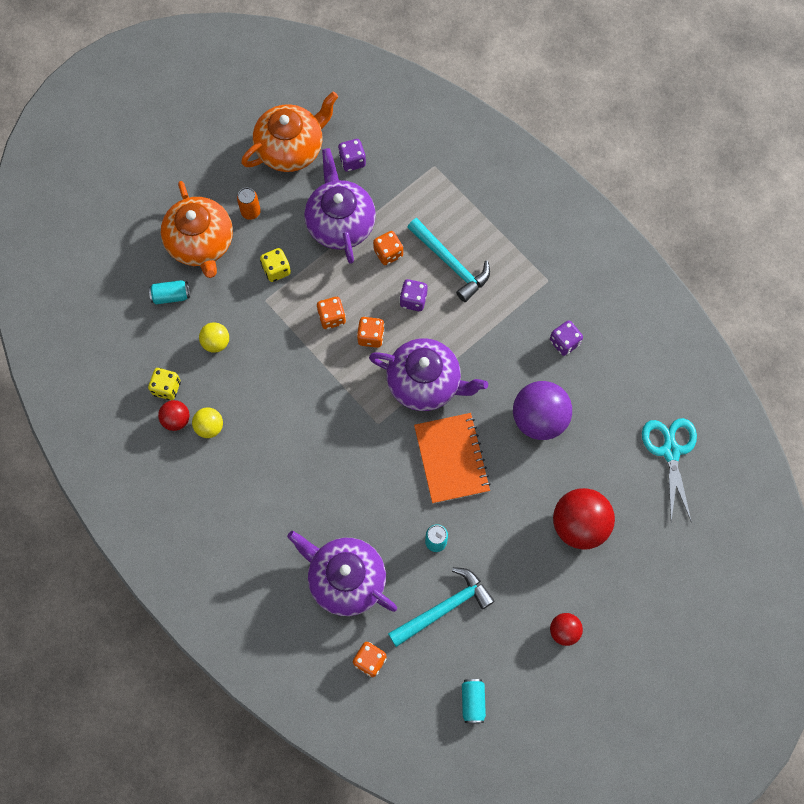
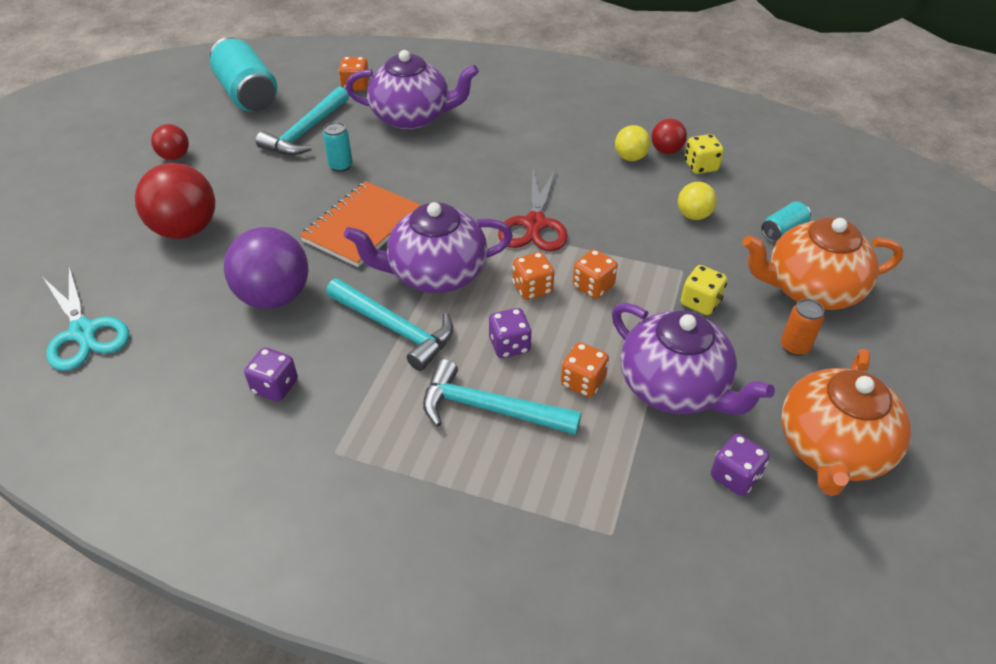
camera: 150 degrees right, 25 degrees down
orange teapot [161,181,233,278] -> orange teapot turned 45 degrees counterclockwise [742,217,904,310]
orange notebook [414,413,491,504] -> orange notebook turned 75 degrees clockwise [300,181,421,267]
turquoise can [462,679,486,723] -> turquoise can [210,37,277,112], size x2.07
none -> turquoise hammer [326,278,453,371]
none -> red scissors [498,169,568,251]

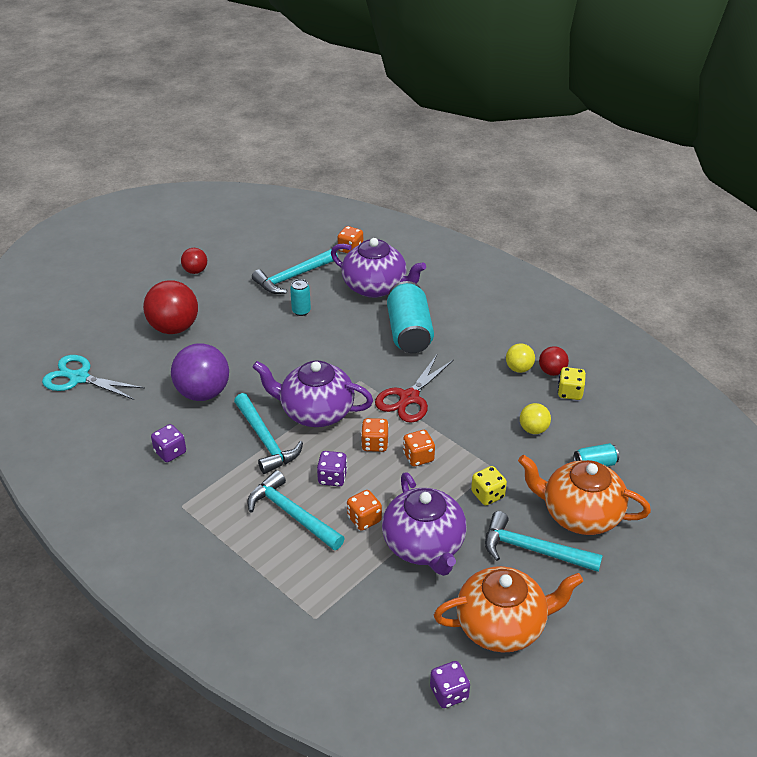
camera: 25 degrees right, 5 degrees down
turquoise scissors [43,266,129,371] -> turquoise scissors turned 120 degrees clockwise [42,355,145,400]
turquoise can [210,37,277,112] -> turquoise can moved to [387,281,434,353]
orange notebook [300,181,421,267] -> none
purple dice [711,434,769,496] -> purple dice moved to [430,661,470,708]
orange can [781,299,824,356] -> turquoise hammer [485,511,603,572]
orange teapot [781,349,911,496] -> orange teapot turned 150 degrees counterclockwise [434,566,583,653]

